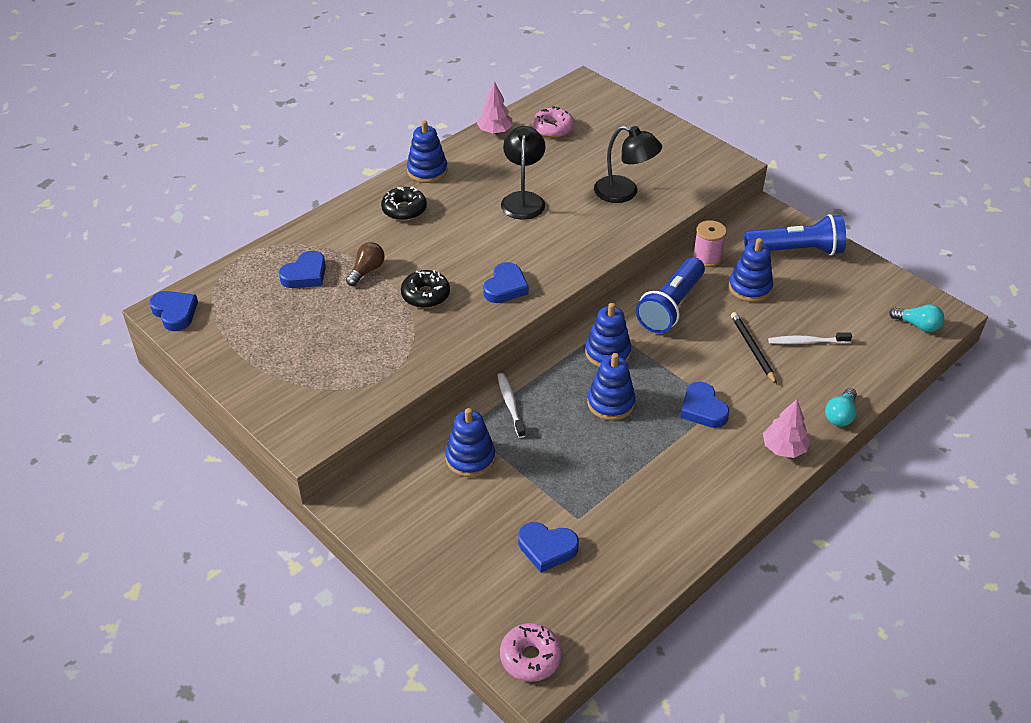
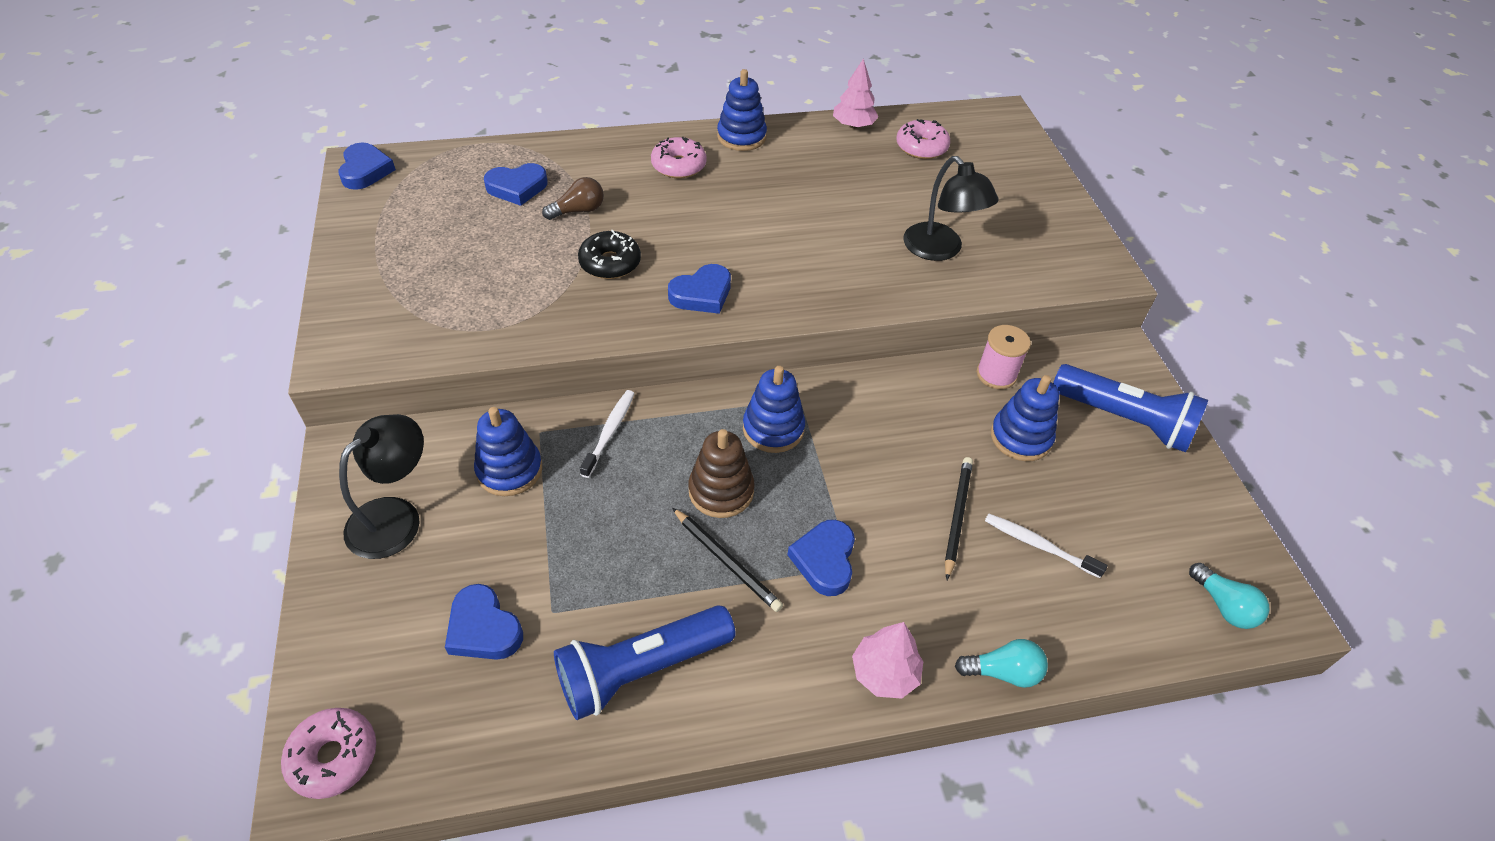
camera: 30 degrees right, 5 degrees up
black donut [381,186,427,221] -> pink donut [651,137,707,178]
black lamp [501,126,546,220] -> black lamp moved to [339,414,424,559]
blue stacking toy [587,353,635,421] -> brown stacking toy [689,429,755,518]
blue flashlight [636,257,705,333] -> blue flashlight moved to [554,605,736,720]
turquoise light bulb [825,388,857,427] -> turquoise light bulb turned 150 degrees counterclockwise [955,639,1048,688]
none -> black pencil [672,508,783,612]

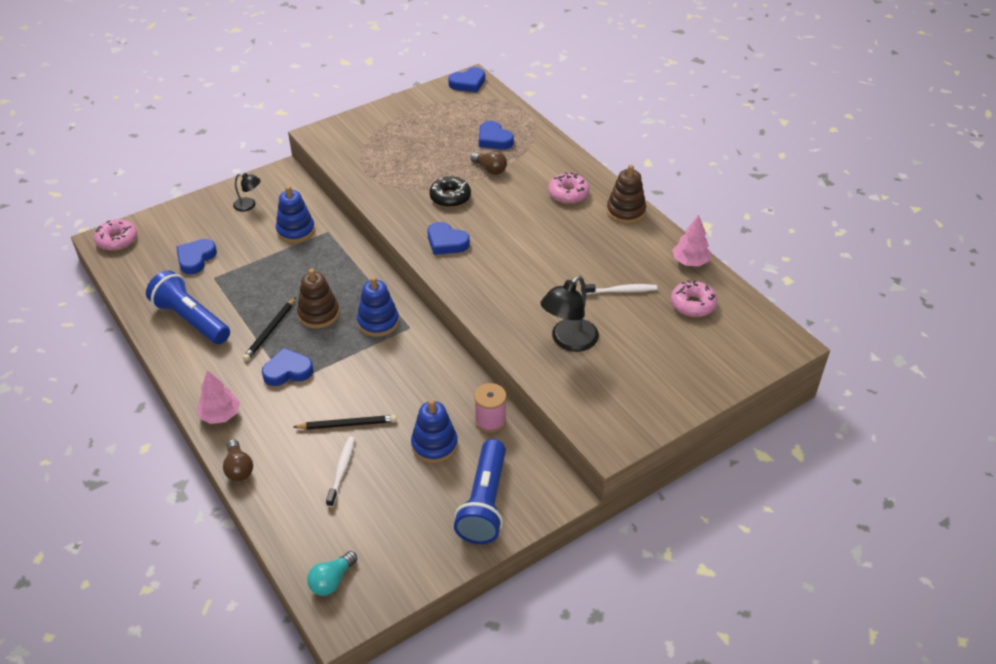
camera: 70 degrees right, 5 degrees down
black lamp [339,414,424,559] -> black lamp [233,173,261,212], size x0.56
white toothbrush [580,390,635,478] -> white toothbrush moved to [581,284,657,295]
blue stacking toy [717,69,767,151] -> brown stacking toy [607,165,646,224]
turquoise light bulb [955,639,1048,688] -> brown light bulb [223,439,253,481]

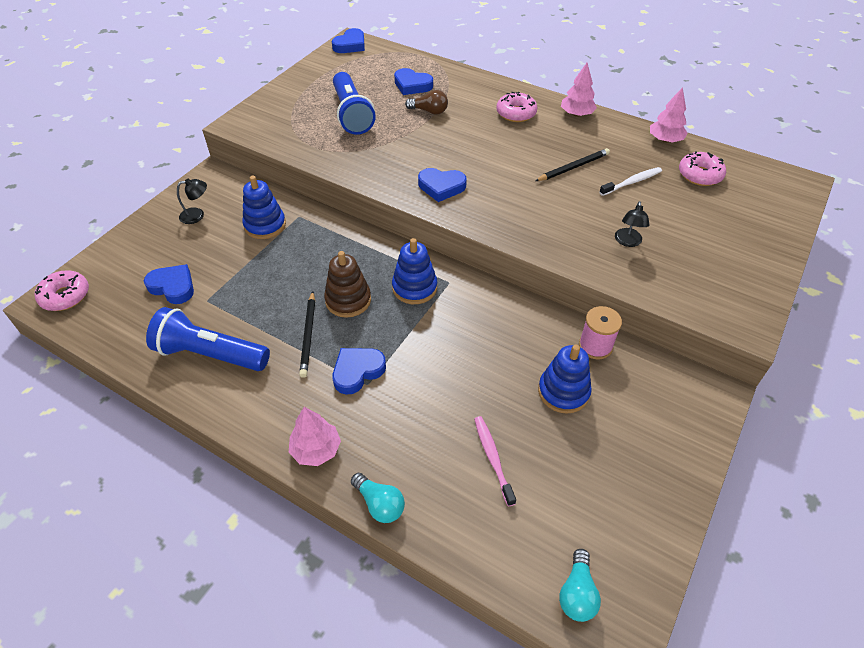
camera: 25 degrees left, 5 degrees up
blue heart [176,239,217,274] -> blue heart turned 120 degrees clockwise [144,264,194,304]
brown light bulb [223,439,253,481] -> turquoise light bulb [351,473,405,523]
black pencil [294,415,397,430] -> black pencil moved to [535,148,610,181]
white toothbrush [326,436,355,507] -> pink toothbrush [474,416,516,506]
black donut [429,176,471,208] -> none
blue flashlight [454,439,506,544] -> blue flashlight moved to [333,72,376,135]
black lamp [540,276,599,352] -> black lamp [615,201,649,247], size x0.56
brown stacking toy [607,165,646,224] -> pink tree [561,63,597,117]

